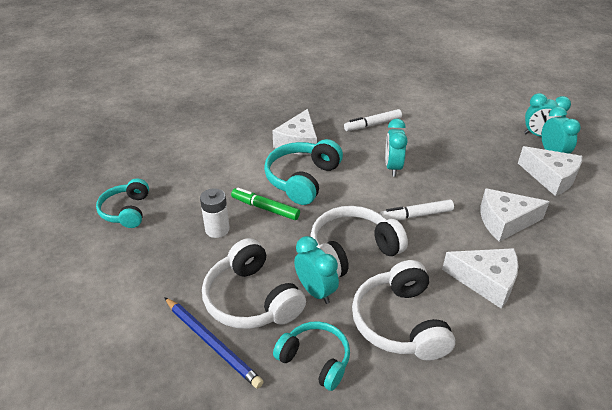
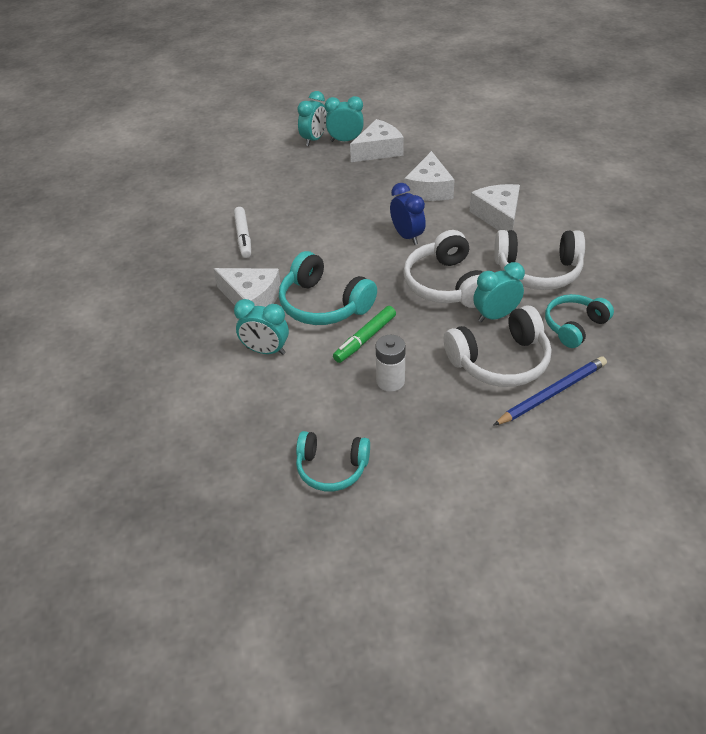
camera: 75 degrees left, 5 degrees up
white marker [380,199,454,220] -> blue clock [390,183,426,245]
turquoise clock [385,119,408,177] -> turquoise clock moved to [234,299,289,355]
white cheese [442,248,519,309] -> white cheese turned 45 degrees counterclockwise [469,184,520,231]

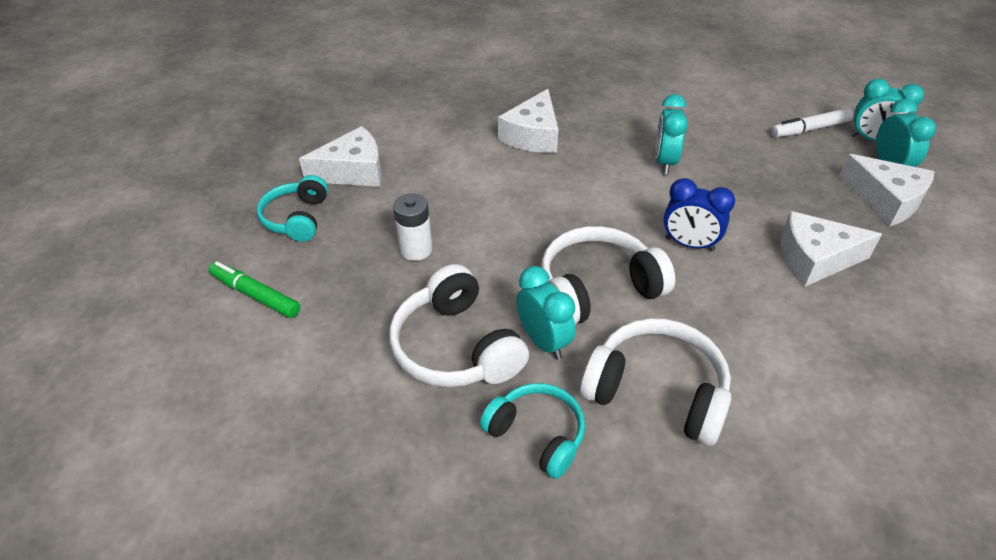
camera: 80 degrees right, 0 degrees up
white marker [234,207,251,258] -> white marker moved to [771,108,854,137]
turquoise clock [234,299,289,355] -> turquoise clock moved to [655,94,688,174]
turquoise headphones [279,251,377,325] -> none
green marker [333,306,396,363] -> green marker moved to [209,261,300,318]
blue clock [390,183,426,245] -> blue clock turned 60 degrees clockwise [664,178,735,251]
white cheese [469,184,520,231] -> white cheese moved to [299,126,382,187]
blue pencil [493,356,607,426] -> none
white headphones [494,230,585,290] -> white headphones turned 120 degrees clockwise [580,318,731,446]

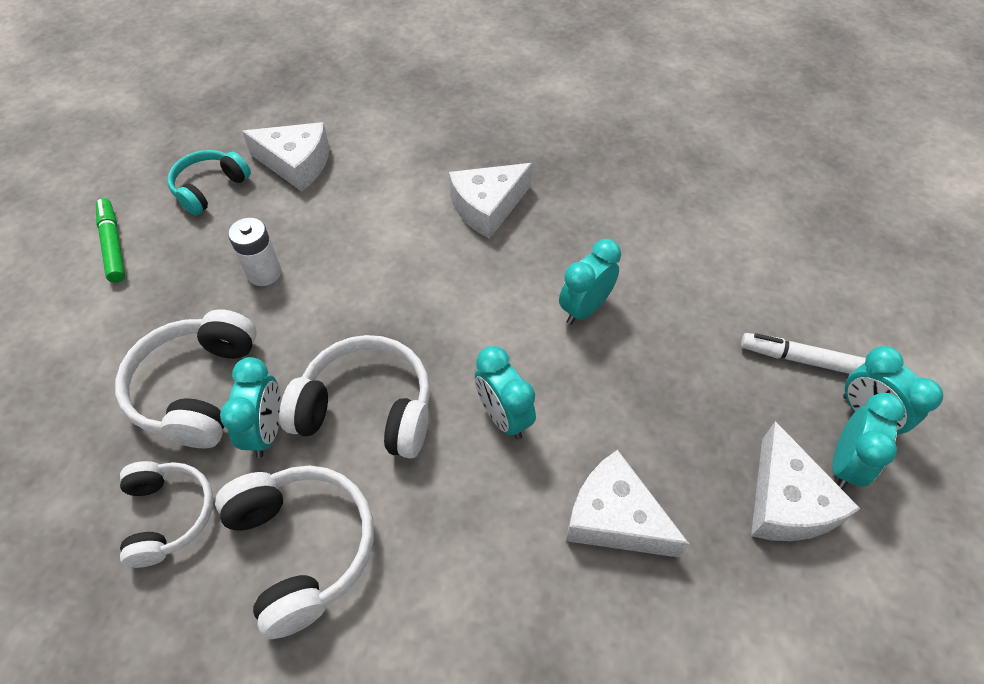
camera: 35 degrees right, 10 degrees up
turquoise headphones [480,383,585,479] -> white headphones [120,461,214,568]
blue clock [664,178,735,251] -> turquoise clock [475,346,536,440]

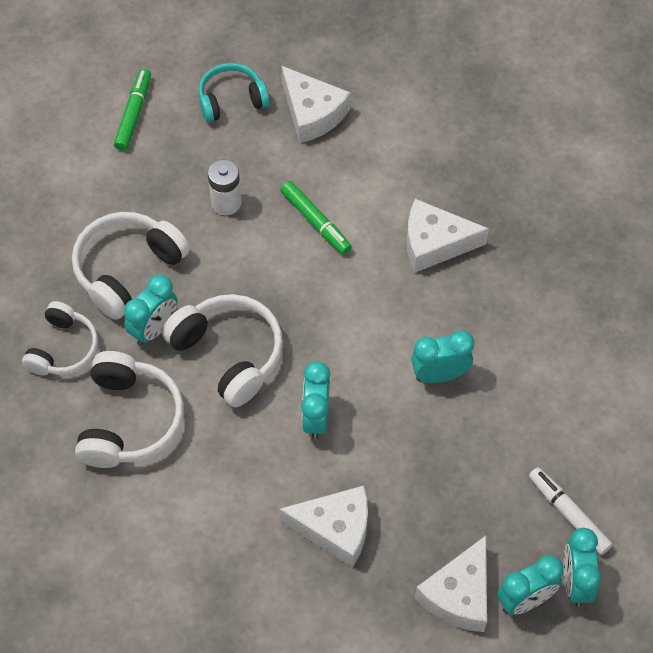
camera: 35 degrees right, 5 degrees up
white cheese [566,450,689,558] -> white cheese turned 120 degrees clockwise [279,486,368,567]
none -> green marker [280,181,352,255]

